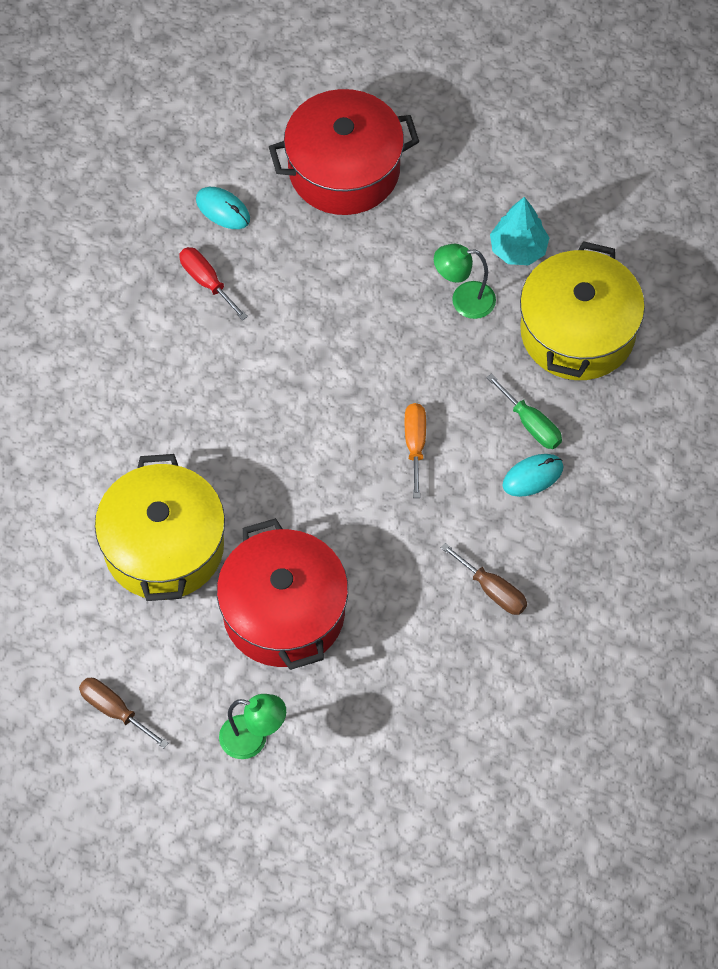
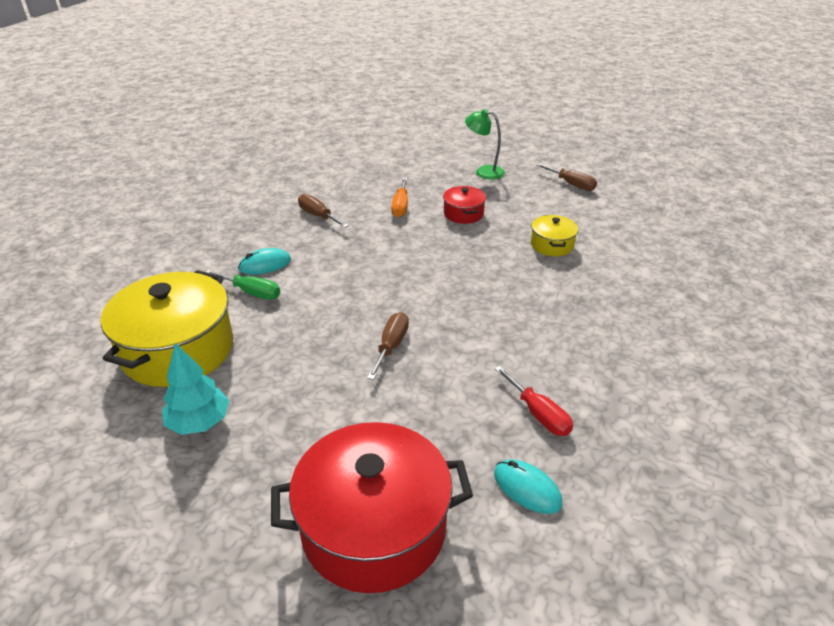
camera: 175 degrees left, 25 degrees down
yellow pot [95,454,225,601] -> yellow pot [531,215,578,256], size x0.48
red pot [217,518,348,670] -> red pot [443,186,486,224], size x0.48
orange screwdriver [405,403,426,498] -> orange screwdriver moved to [391,178,408,217]
green lamp [434,244,496,319] -> none
green screwdriver [486,374,562,449] -> green screwdriver turned 150 degrees clockwise [206,270,280,300]
none -> brown screwdriver [367,312,409,380]

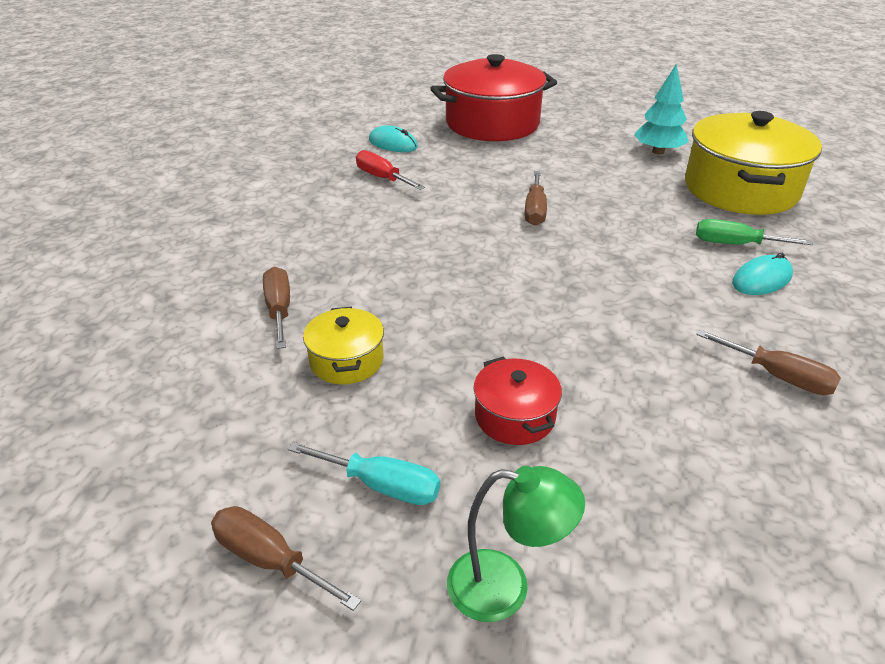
camera: 170 degrees right, 0 degrees up
orange screwdriver [391,178,408,217] -> none
none -> brown screwdriver [263,267,290,349]
none -> turquoise screwdriver [288,442,440,505]

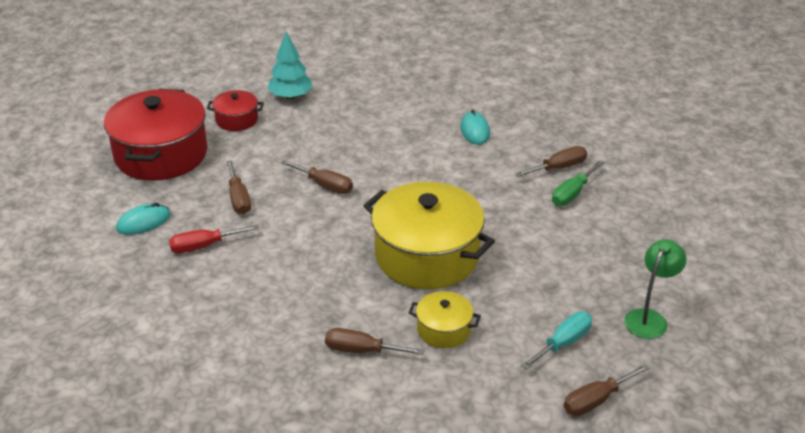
camera: 65 degrees left, 0 degrees up
red pot [474,357,562,445] -> red pot moved to [207,90,264,131]
yellow pot [685,111,822,215] -> yellow pot moved to [364,182,495,289]
green screwdriver [696,219,813,245] -> green screwdriver moved to [552,161,603,206]
none -> brown screwdriver [226,160,251,214]

